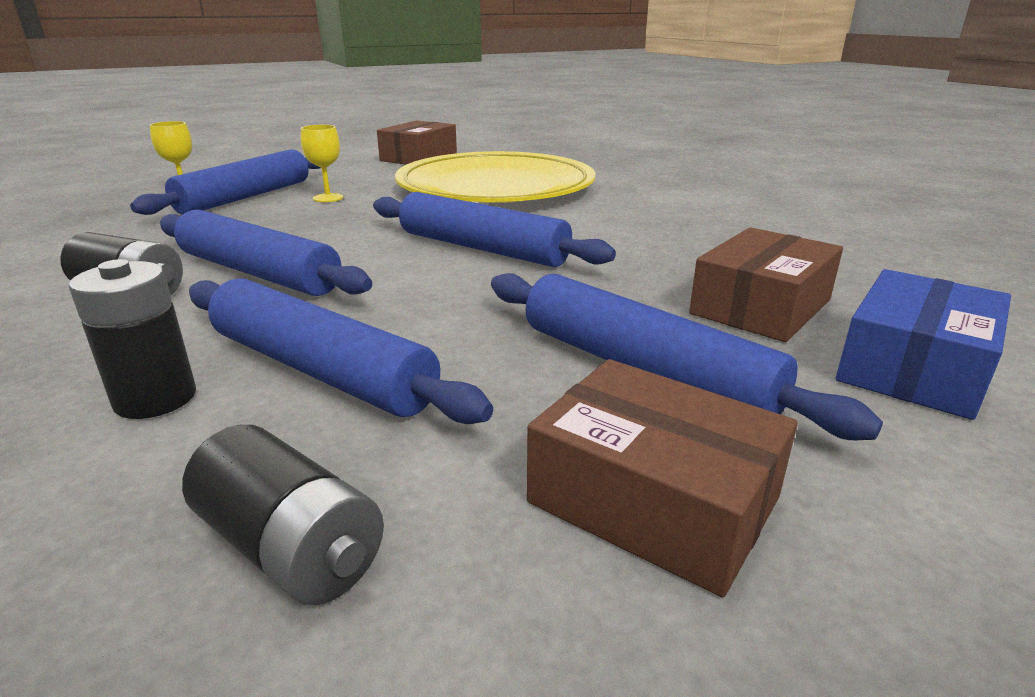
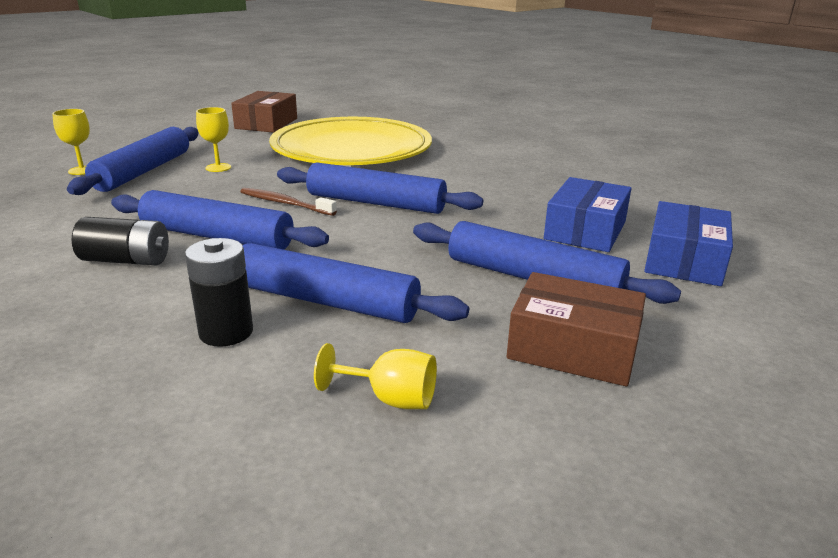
camera: 15 degrees left, 0 degrees up
black battery [182,425,384,605] -> yellow goblet [314,343,437,409]
brown box [689,227,843,342] -> blue box [544,177,632,252]
none -> brown toothbrush [240,188,337,216]

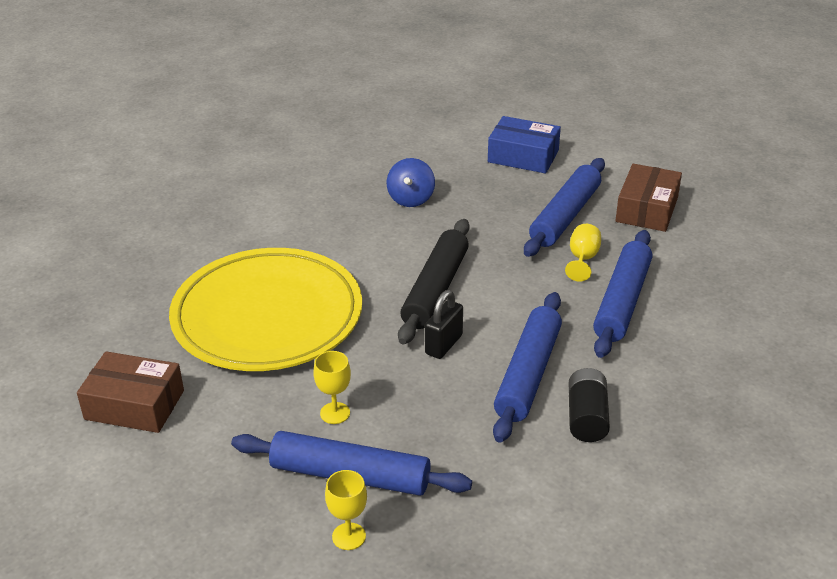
camera: 90 degrees left, 10 degrees up
black battery [185,238,253,347] -> none
brown toothbrush [240,188,337,216] -> black padlock [425,290,463,359]
blue rolling pin [277,162,483,214] -> black rolling pin [398,219,469,345]
yellow goblet [314,343,437,409] -> yellow goblet moved to [565,224,601,281]
blue box [544,177,632,252] -> none
none -> blue spinning top [387,158,435,207]

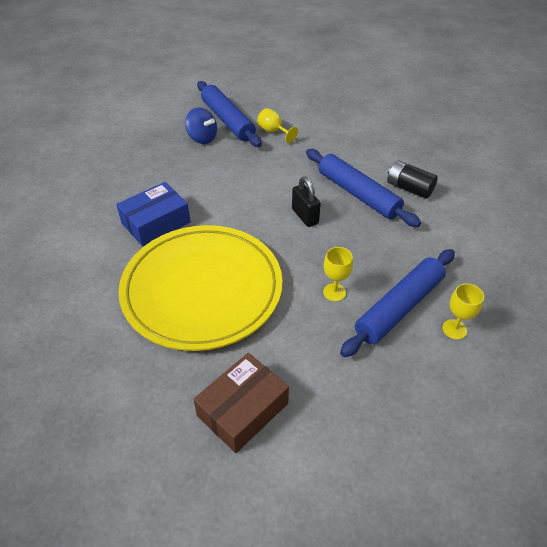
camera: 60 degrees left, 10 degrees up
blue spinning top [387,158,435,207] -> blue spinning top moved to [185,108,217,144]
black rolling pin [398,219,469,345] -> none
blue box [488,116,561,173] -> blue box moved to [116,182,191,246]
blue rolling pin [593,230,652,358] -> none
brown box [615,164,682,232] -> none

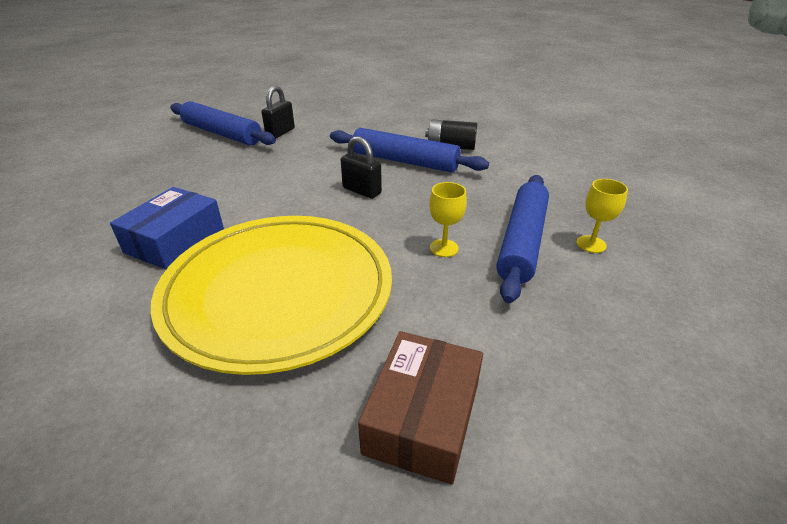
camera: 25 degrees left, 10 degrees down
blue spinning top [185,108,217,144] -> none
yellow goblet [257,108,298,143] -> black padlock [261,86,295,139]

